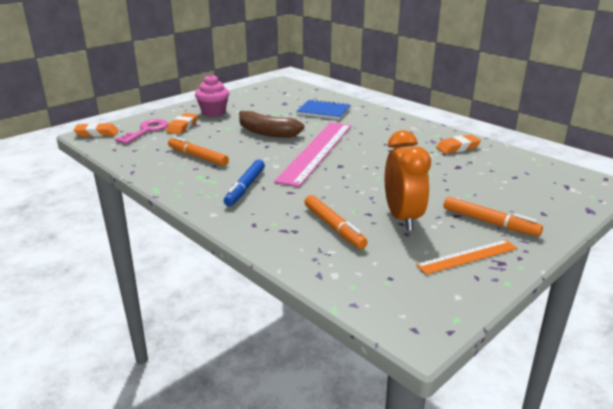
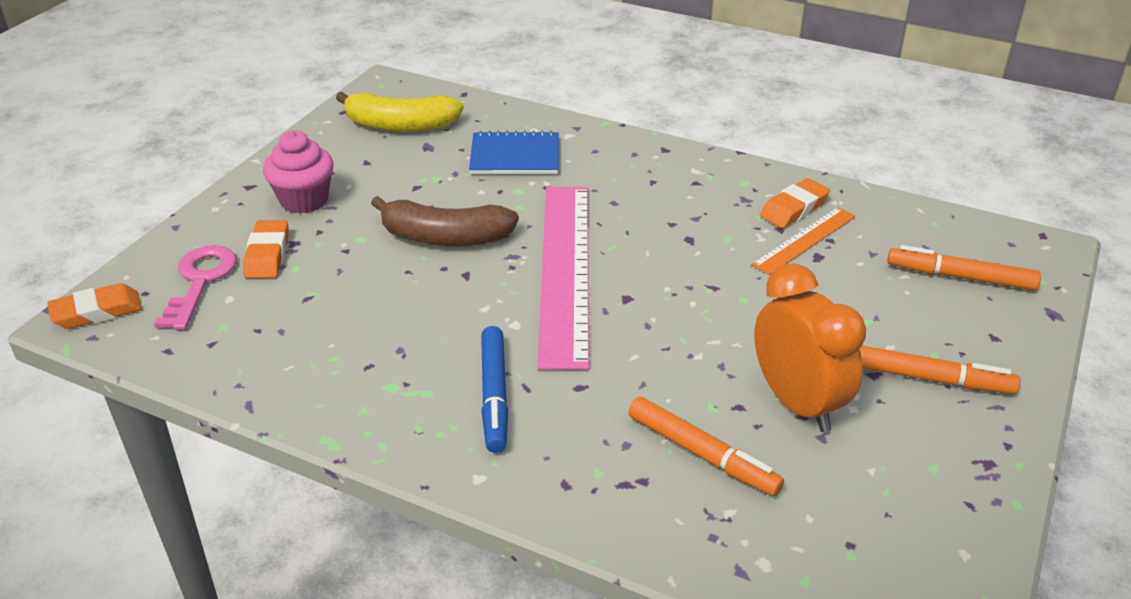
camera: 20 degrees left, 10 degrees up
orange marker [168,136,229,166] -> orange marker moved to [887,245,1041,291]
orange ruler [416,240,517,275] -> orange ruler moved to [751,207,856,275]
none -> yellow banana [336,92,464,132]

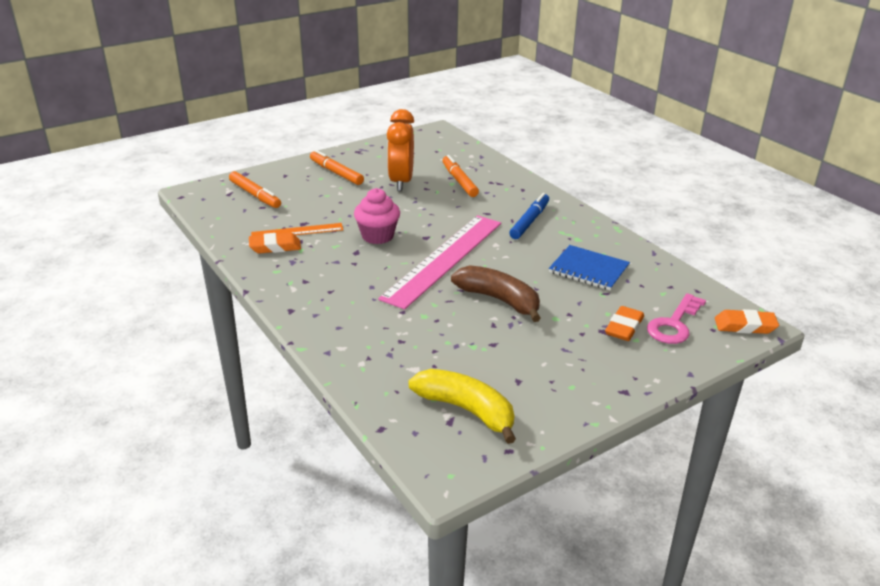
camera: 150 degrees left, 5 degrees down
pink cupcake [263,130,334,214] -> pink cupcake moved to [354,188,400,244]
blue notebook [469,130,559,174] -> blue notebook moved to [549,245,630,291]

